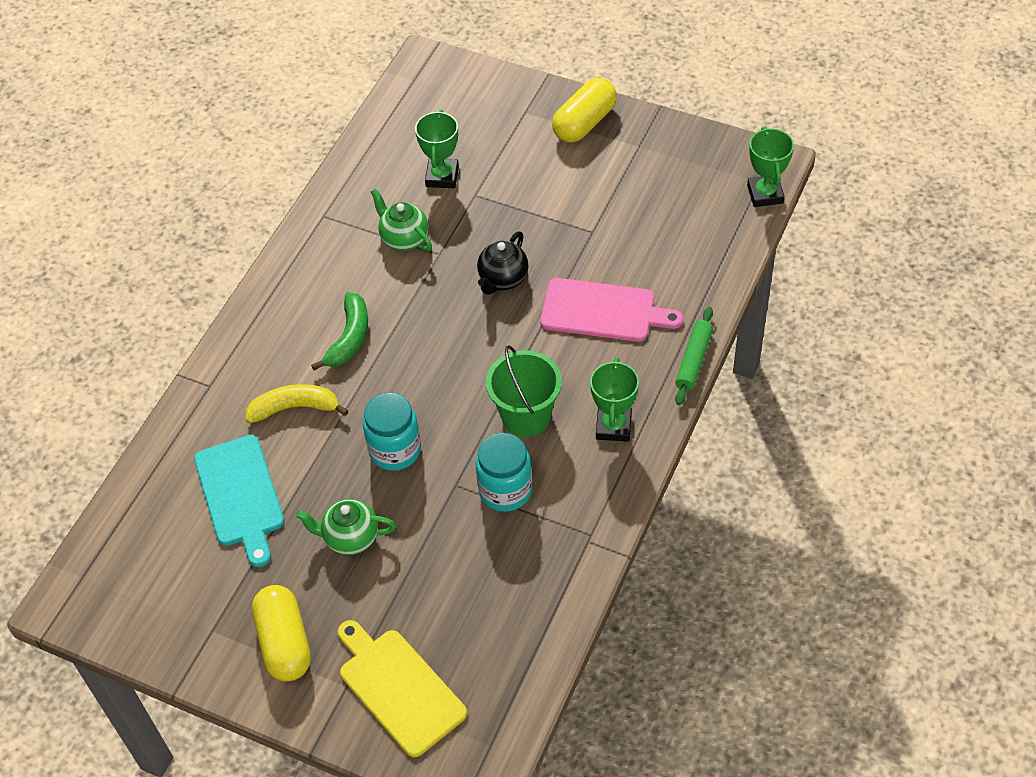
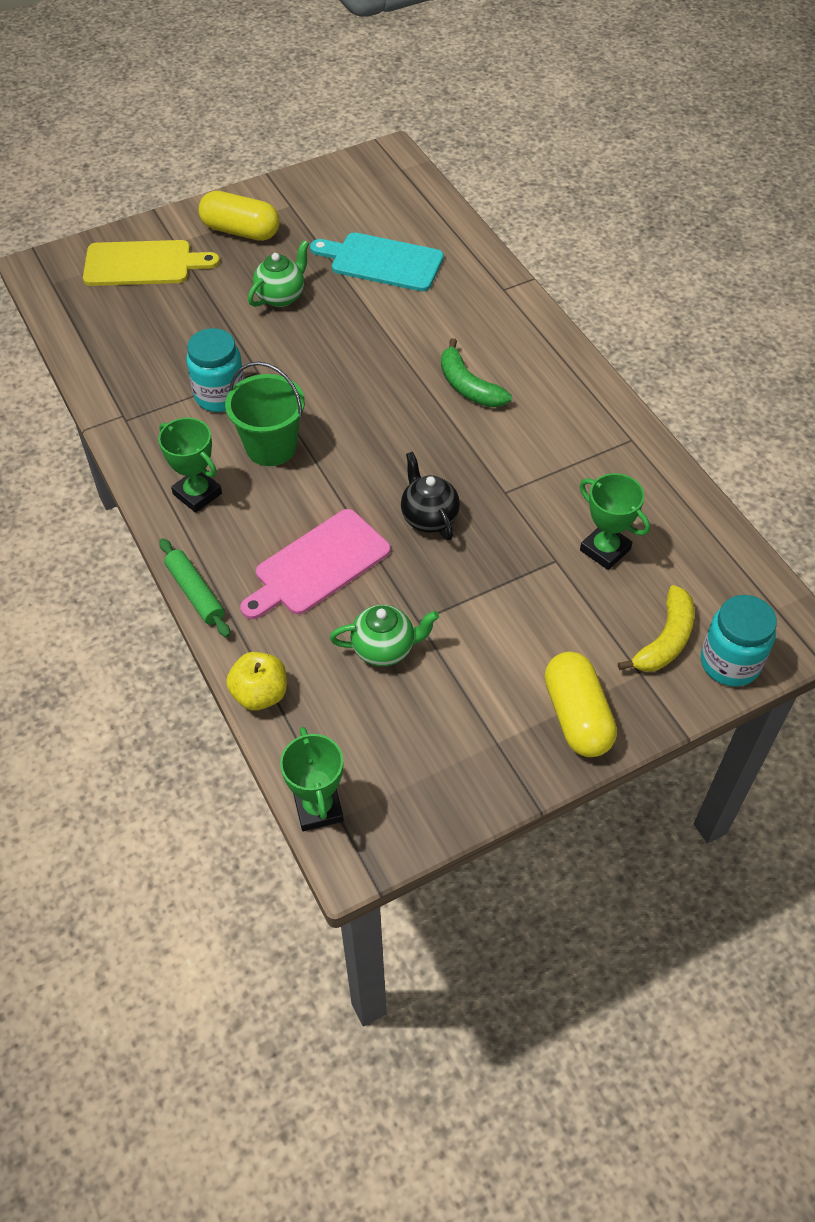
camera: 125 degrees right, 0 degrees up
yellow banana [245,384,348,423] -> yellow banana moved to [618,585,694,672]
turquoise jar [363,393,421,471] -> turquoise jar moved to [701,595,777,687]
green teapot [371,188,432,251] -> green teapot moved to [330,605,439,666]
green trophy [747,127,794,207] -> green trophy turned 45 degrees clockwise [280,727,344,831]
none -> yellow apple [226,652,287,711]

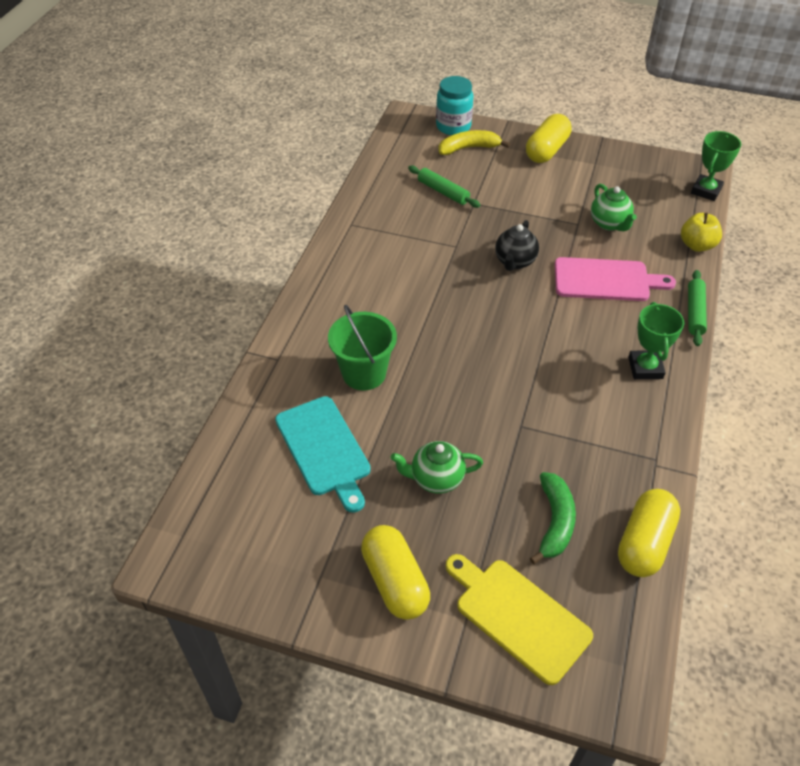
camera: 135 degrees left, 5 degrees down
turquoise jar [187,328,245,412] -> none
green bucket [225,362,305,466] -> green bucket moved to [328,304,397,391]
green teapot [330,605,439,666] -> green teapot turned 150 degrees counterclockwise [591,184,637,231]
green banana [441,338,512,407] -> green banana moved to [530,472,576,564]
green trophy [580,473,650,570] -> green rolling pin [408,166,481,208]
none -> yellow capsule [618,489,680,577]

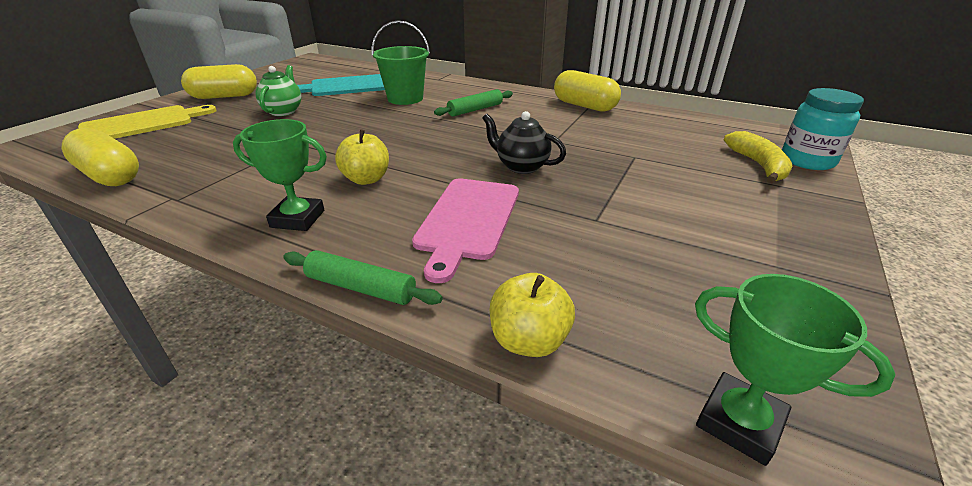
camera: 100 degrees right, 15 degrees down
green rolling pin [408,166,481,208] -> green rolling pin moved to [434,89,513,117]
yellow capsule [526,114,572,163] -> yellow capsule moved to [554,70,621,112]
green banana [530,472,576,564] -> none
green teapot [591,184,637,231] -> none
none -> yellow apple [335,129,389,185]

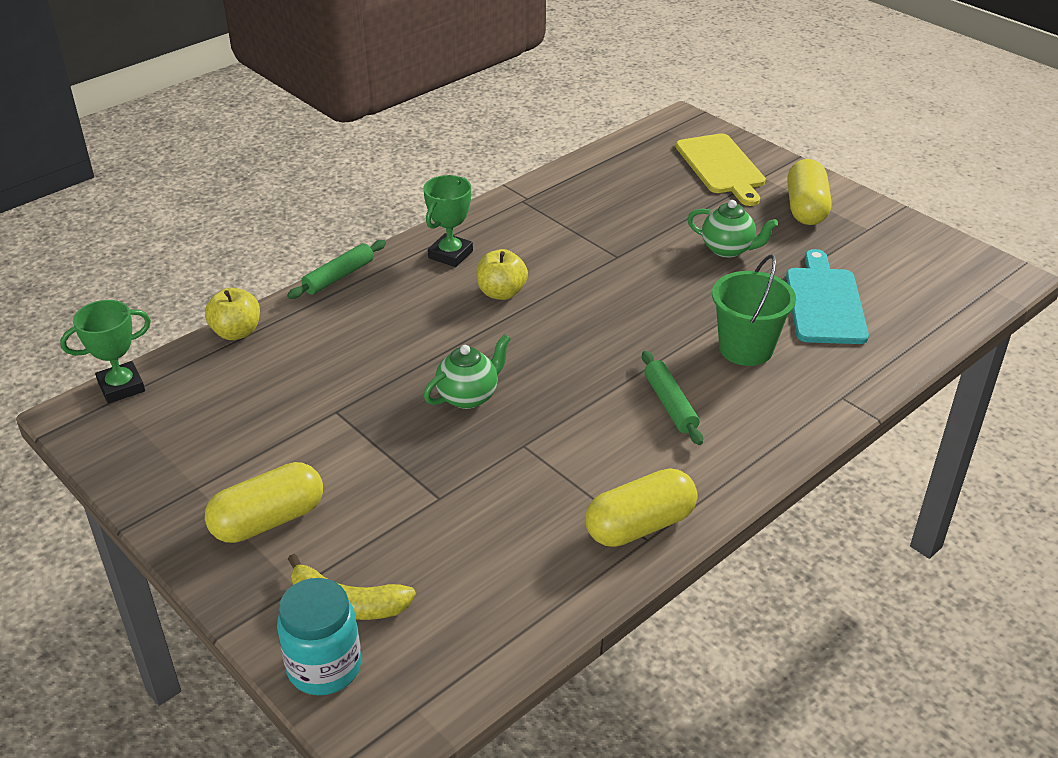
camera: 110 degrees right, 5 degrees up
yellow capsule [61,128,139,186] -> yellow capsule moved to [205,462,323,543]
pink cutting board [412,179,519,283] -> none
black teapot [482,111,566,174] -> green teapot [424,334,511,409]

